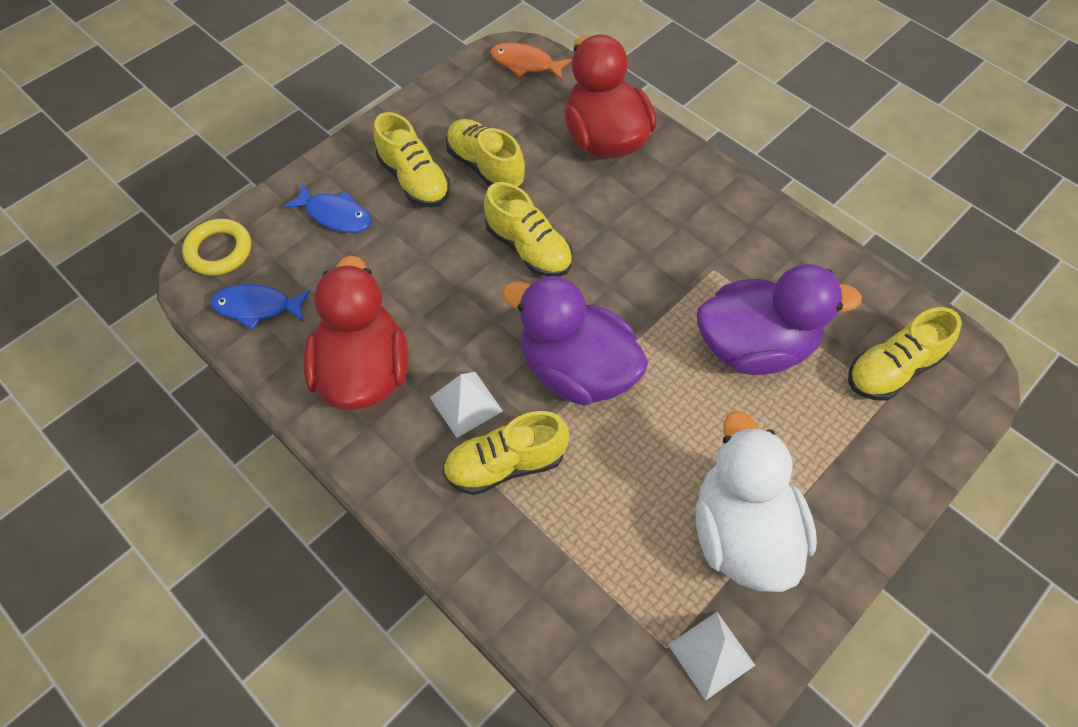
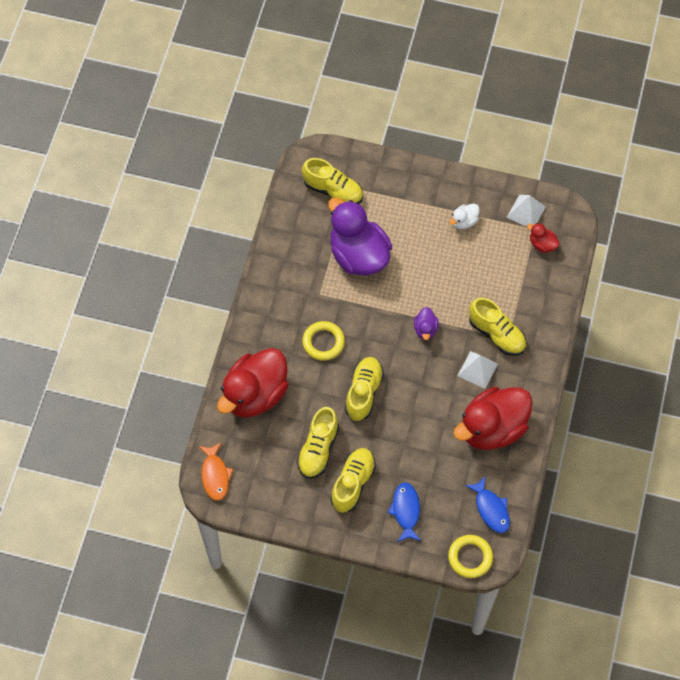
camera: 120 degrees left, 5 degrees up
purple duck [502,275,648,406] -> purple duck [414,307,438,340], size x0.43
white duck [696,411,817,592] -> white duck [449,203,480,229], size x0.43
none -> yellow ring [302,321,345,361]
none -> red duck [527,223,560,253]

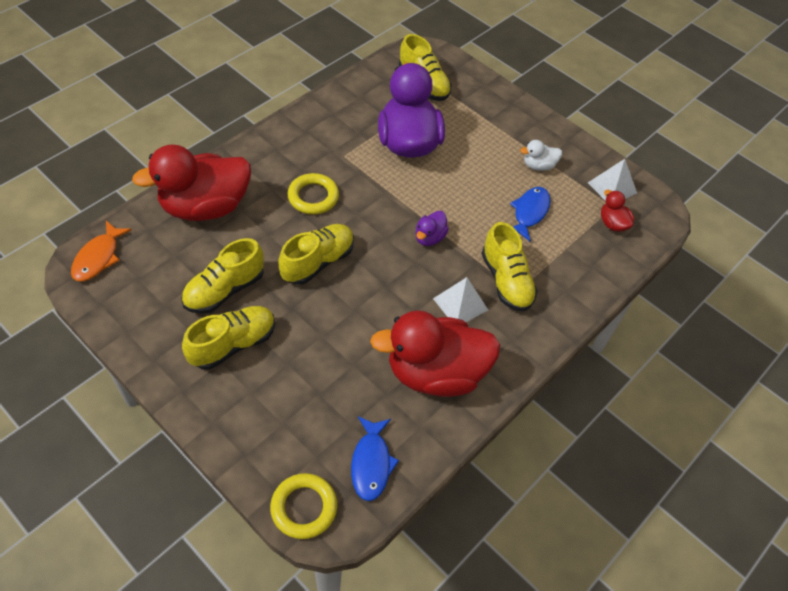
camera: 25 degrees right, 10 degrees down
blue fish [388,482,421,542] -> blue fish moved to [510,187,551,242]

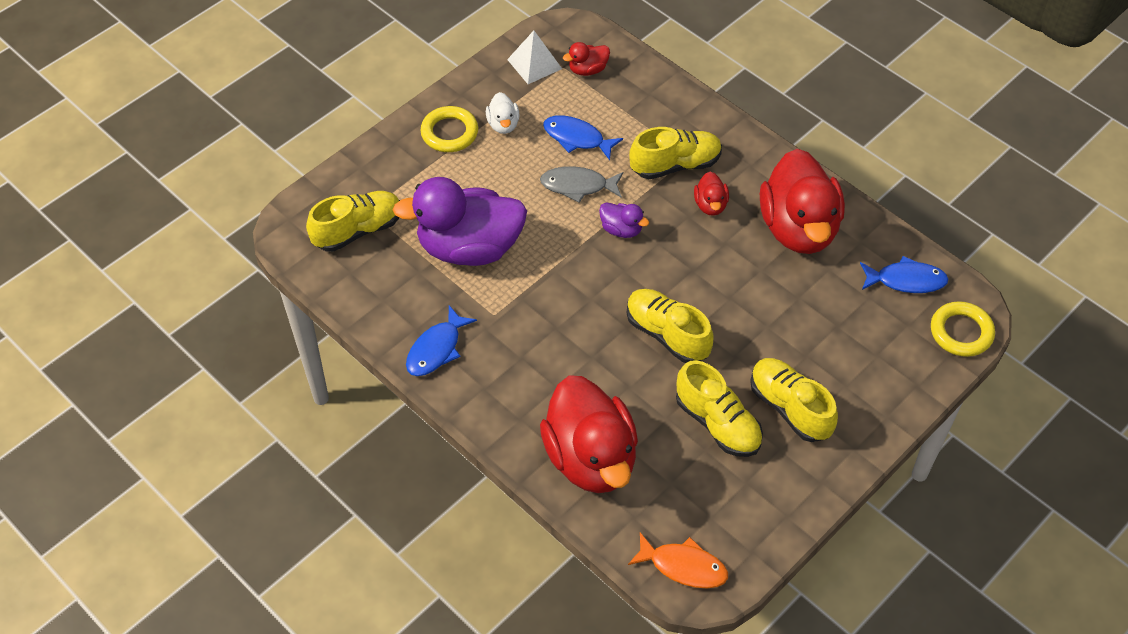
camera: 85 degrees left, 0 degrees up
yellow ring [287,173,339,214] -> yellow ring moved to [420,106,478,152]
white pyramid [433,277,488,322] -> red duck [694,172,729,216]
none -> blue fish [406,305,477,376]
none -> grey fish [540,166,623,203]

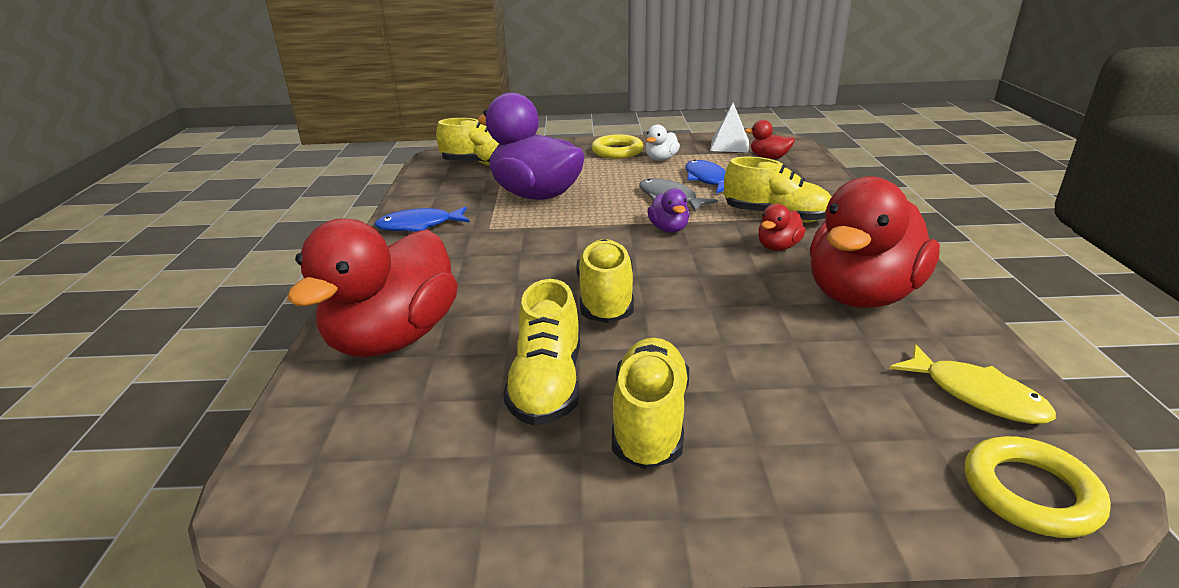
camera: 45 degrees right, 25 degrees down
orange fish [628,533,728,588] -> none
blue fish [860,256,949,293] -> yellow fish [890,344,1056,424]

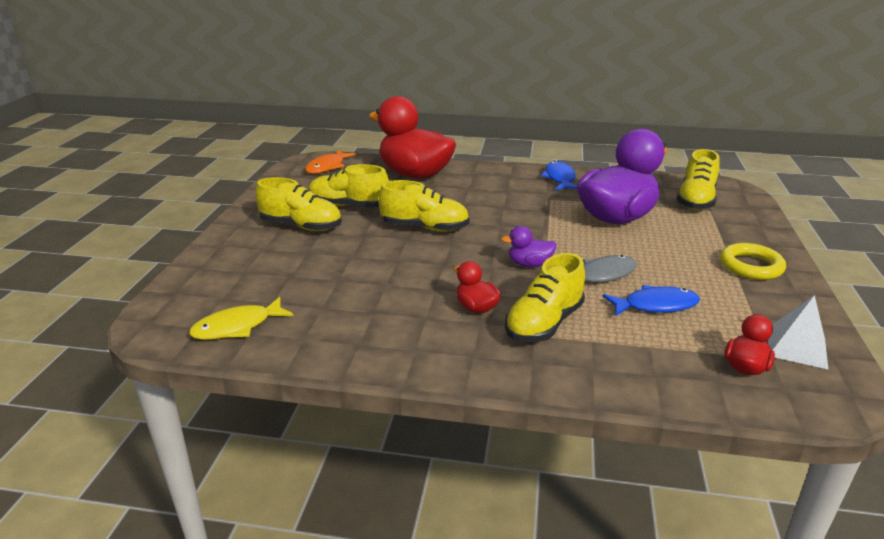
camera: 100 degrees right, 0 degrees up
white duck [646,125,680,161] -> none
red duck [810,176,940,308] -> none
yellow ring [965,436,1111,538] -> none
none -> orange fish [305,150,356,174]

